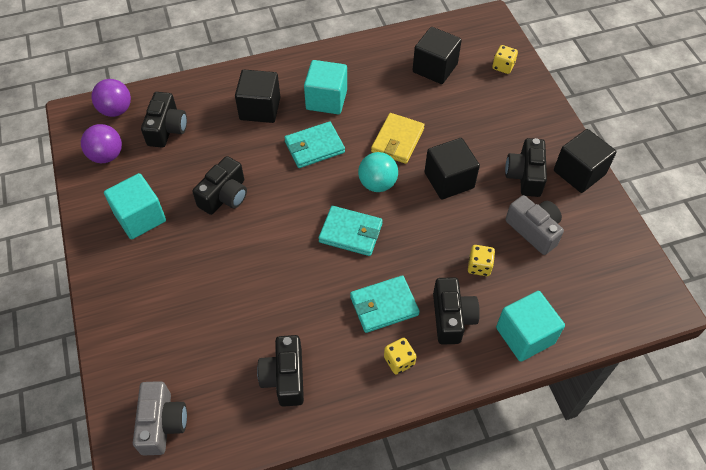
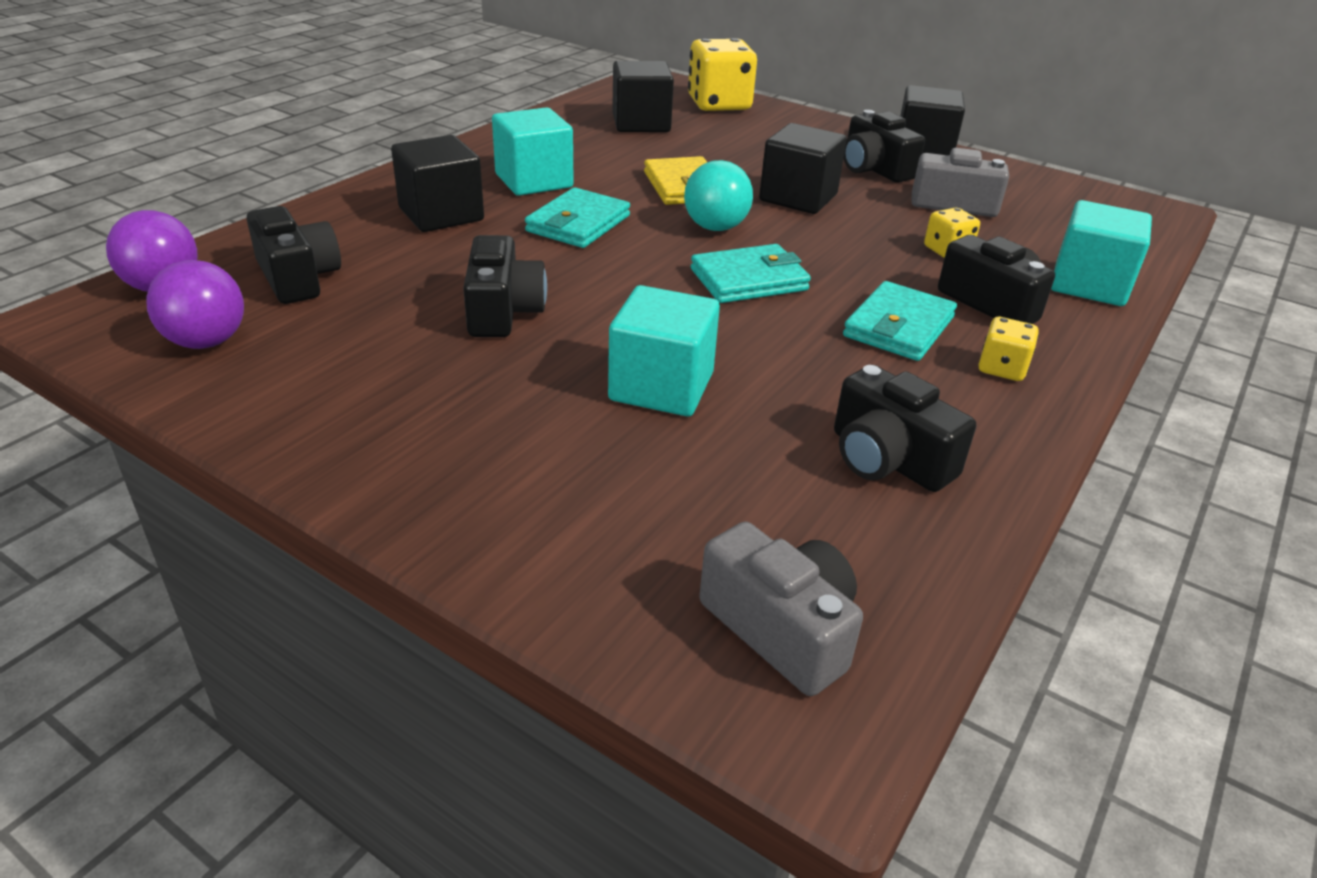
camera: 40 degrees left, 20 degrees down
turquoise cube [104,173,166,239] -> turquoise cube moved to [608,285,720,416]
yellow dice [492,45,518,74] -> yellow dice [688,38,757,111], size x2.00

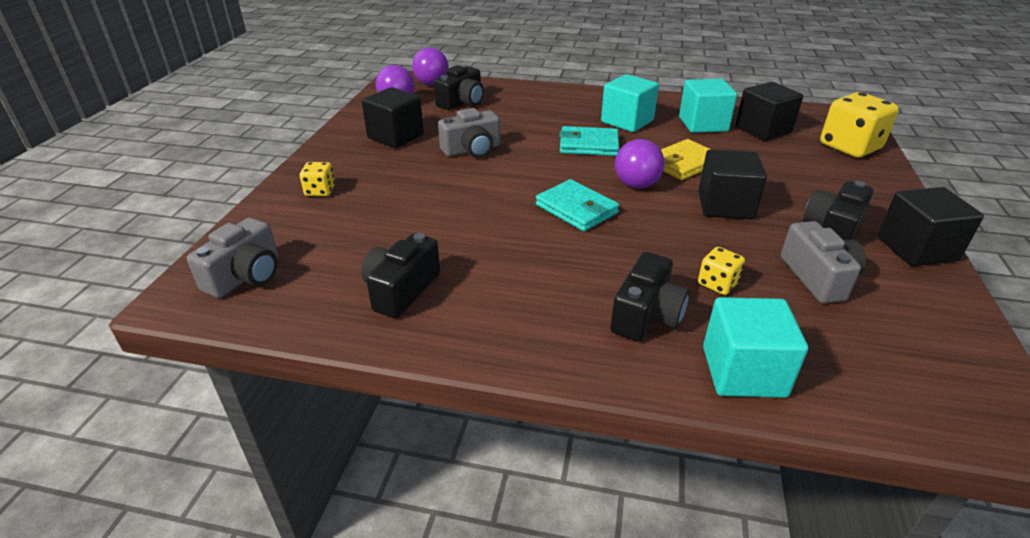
camera: 70 degrees right, 0 degrees up
black cube [391,135,484,232] -> black cube moved to [362,87,424,148]
black camera [463,235,547,337] -> grey camera [438,108,500,158]
turquoise cube [608,285,720,416] -> turquoise cube moved to [679,79,737,133]
turquoise ball [684,160,753,231] -> purple ball [615,139,665,189]
turquoise wallet [843,281,957,361] -> none
yellow dice [979,317,1039,381] -> yellow dice moved to [300,162,335,196]

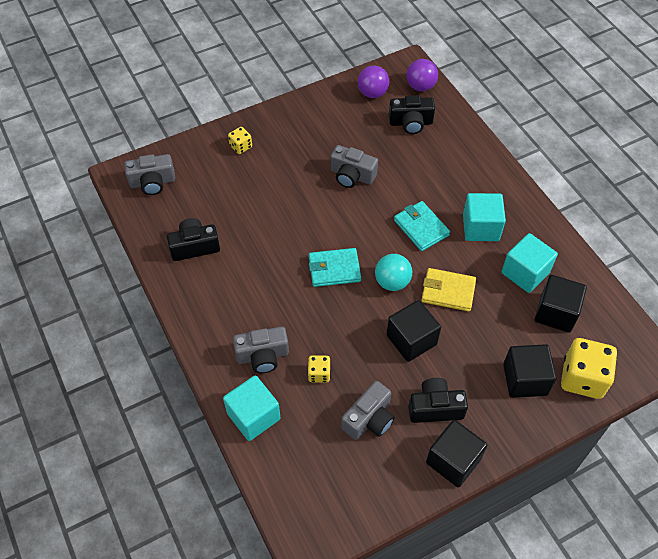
camera: 50 degrees right, 20 degrees up
black cube [362,87,424,148] -> black cube moved to [503,344,556,398]
turquoise wallet [536,179,619,231] -> turquoise wallet turned 75 degrees clockwise [309,248,361,287]
black camera [610,252,689,342] -> grey camera [233,327,289,373]
purple ball [615,139,665,189] -> turquoise ball [375,254,412,291]

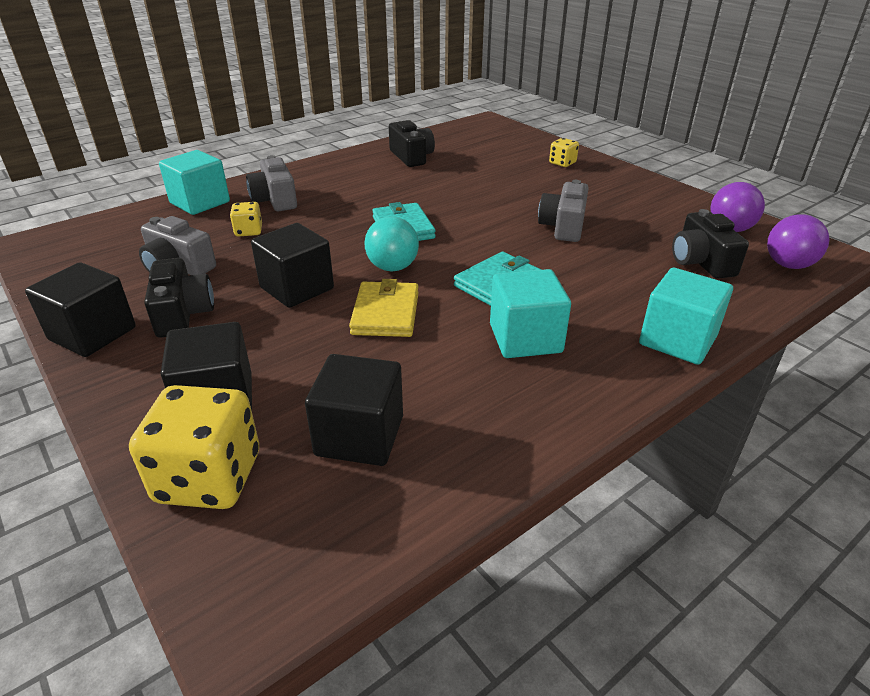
camera: 80 degrees right, 20 degrees down
grey camera [124,154,175,195] -> none
turquoise cube [501,233,558,293] -> turquoise cube moved to [639,268,733,365]

